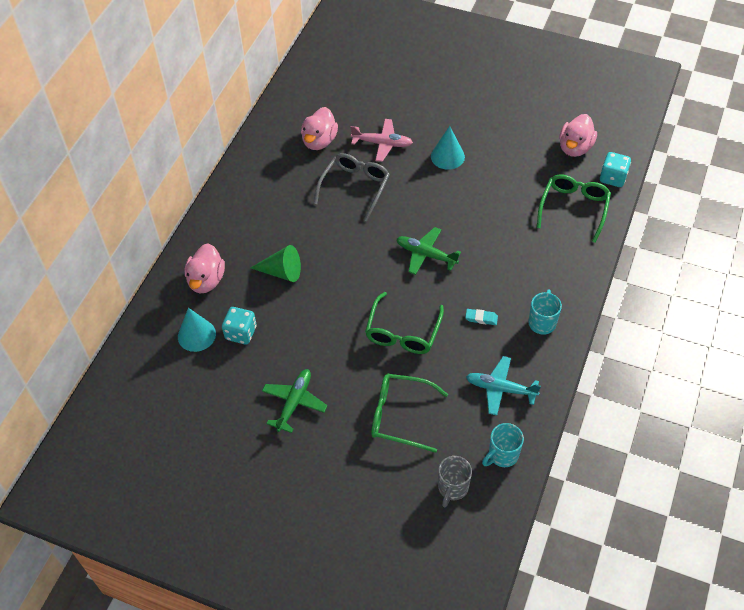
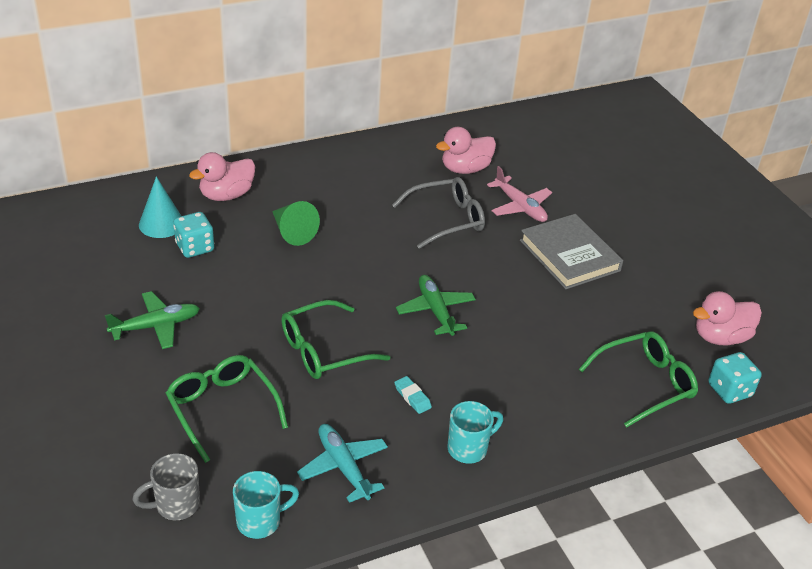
camera: 40 degrees right, 15 degrees down
turquoise cone [431,126,465,170] -> grey book [520,214,623,289]
turquoise mug [482,423,524,467] -> turquoise mug turned 150 degrees clockwise [233,471,299,539]

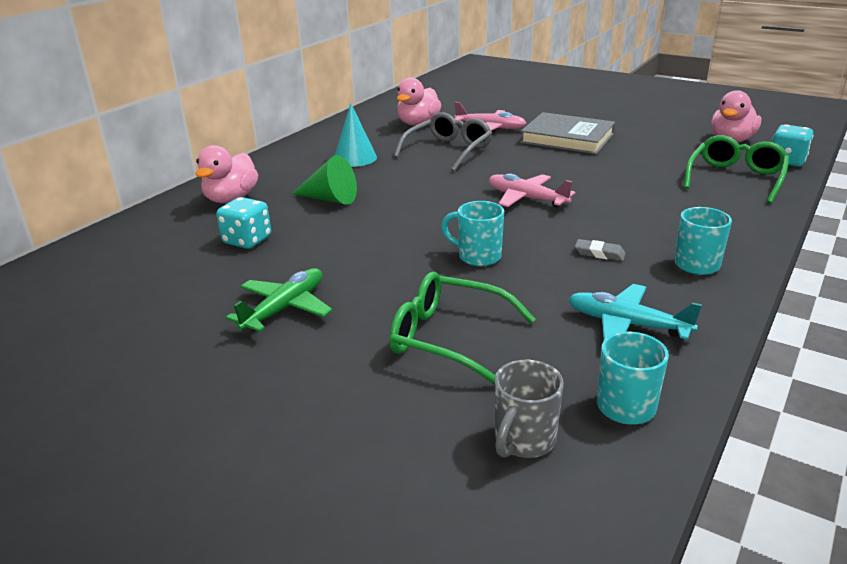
camera: 30 degrees left, 10 degrees down
turquoise cone [139,176,181,238] -> turquoise cone moved to [335,103,377,167]
green glasses [281,300,390,379] -> turquoise mug [441,201,504,266]
turquoise eraser [394,376,432,414] -> grey eraser [575,239,626,261]
green plane [396,275,476,336] -> pink plane [489,173,575,207]

